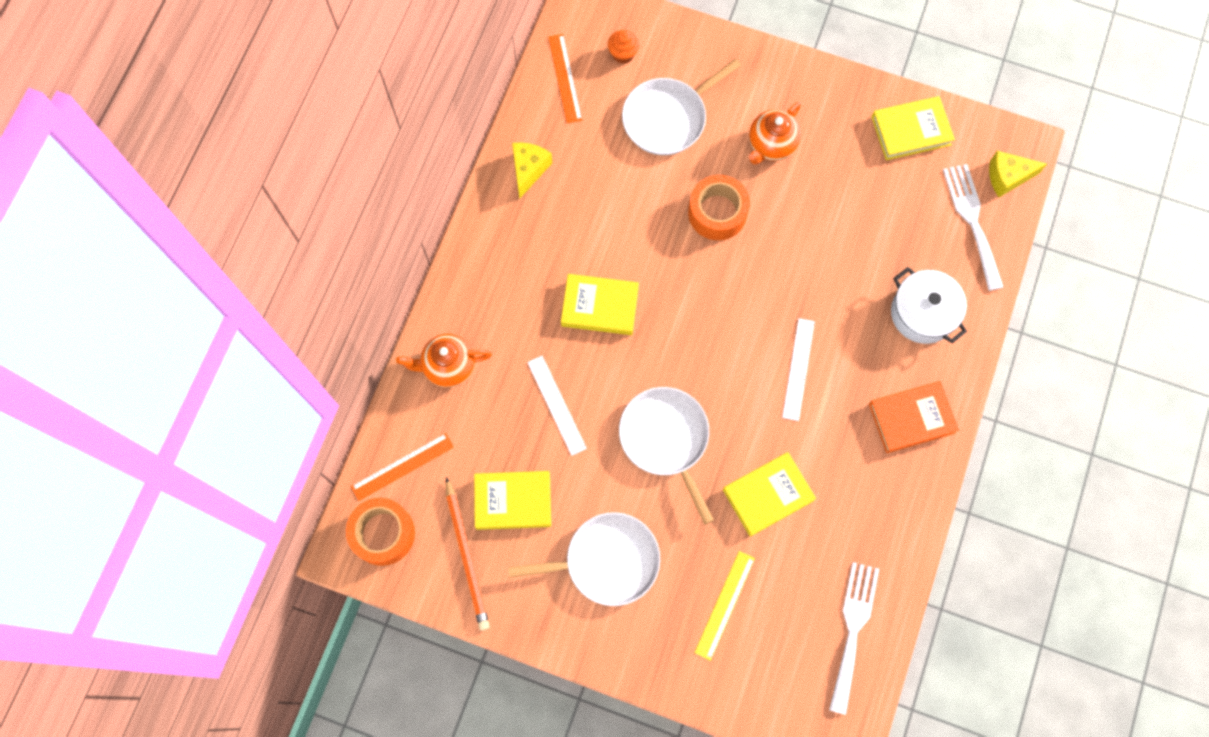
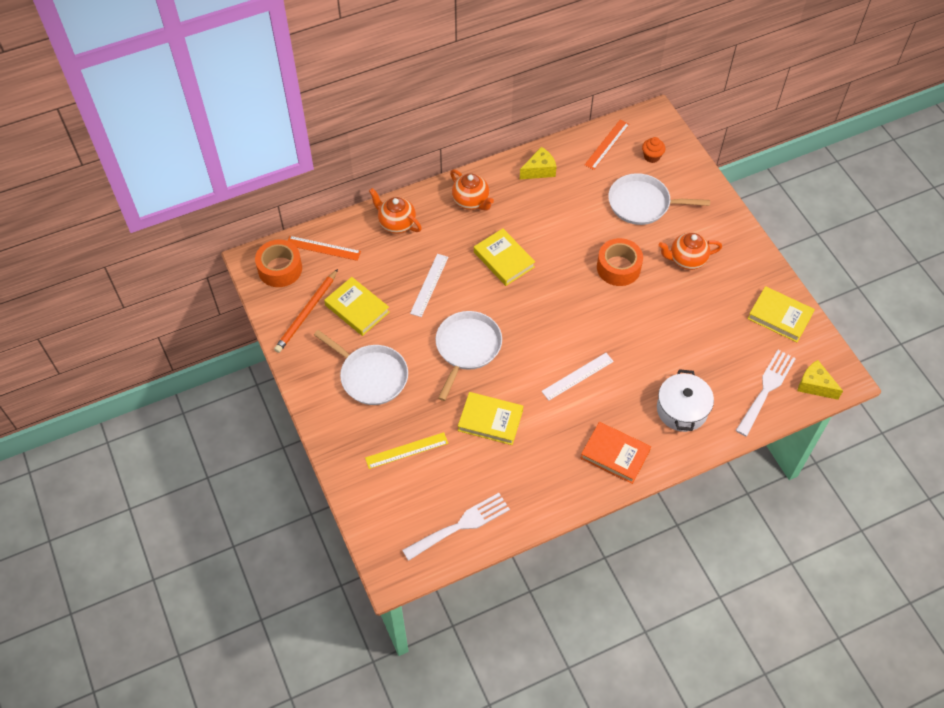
camera: 45 degrees right, 15 degrees down
none -> orange teapot [450,169,494,210]

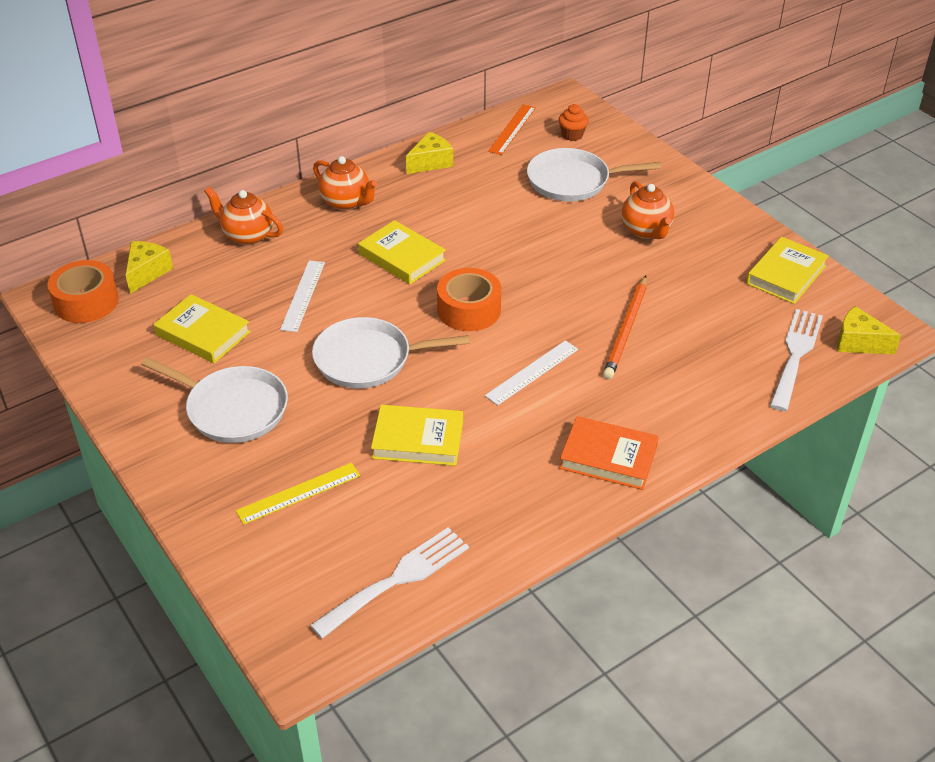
camera: 10 degrees left, 15 degrees down
orange pencil [274,269,338,353] -> orange pencil moved to [603,276,647,379]
orange ruler [288,236,361,261] -> yellow cheese [126,241,173,294]
white pan [435,311,502,401] -> white pan turned 105 degrees counterclockwise [312,317,470,388]
orange tape [597,238,643,286] -> orange tape moved to [437,268,501,331]
white pot [657,369,714,432] -> none
orange teapot [659,233,722,270] -> orange teapot turned 90 degrees counterclockwise [621,181,674,239]
yellow book [748,286,815,342] -> yellow book turned 75 degrees counterclockwise [746,237,829,304]

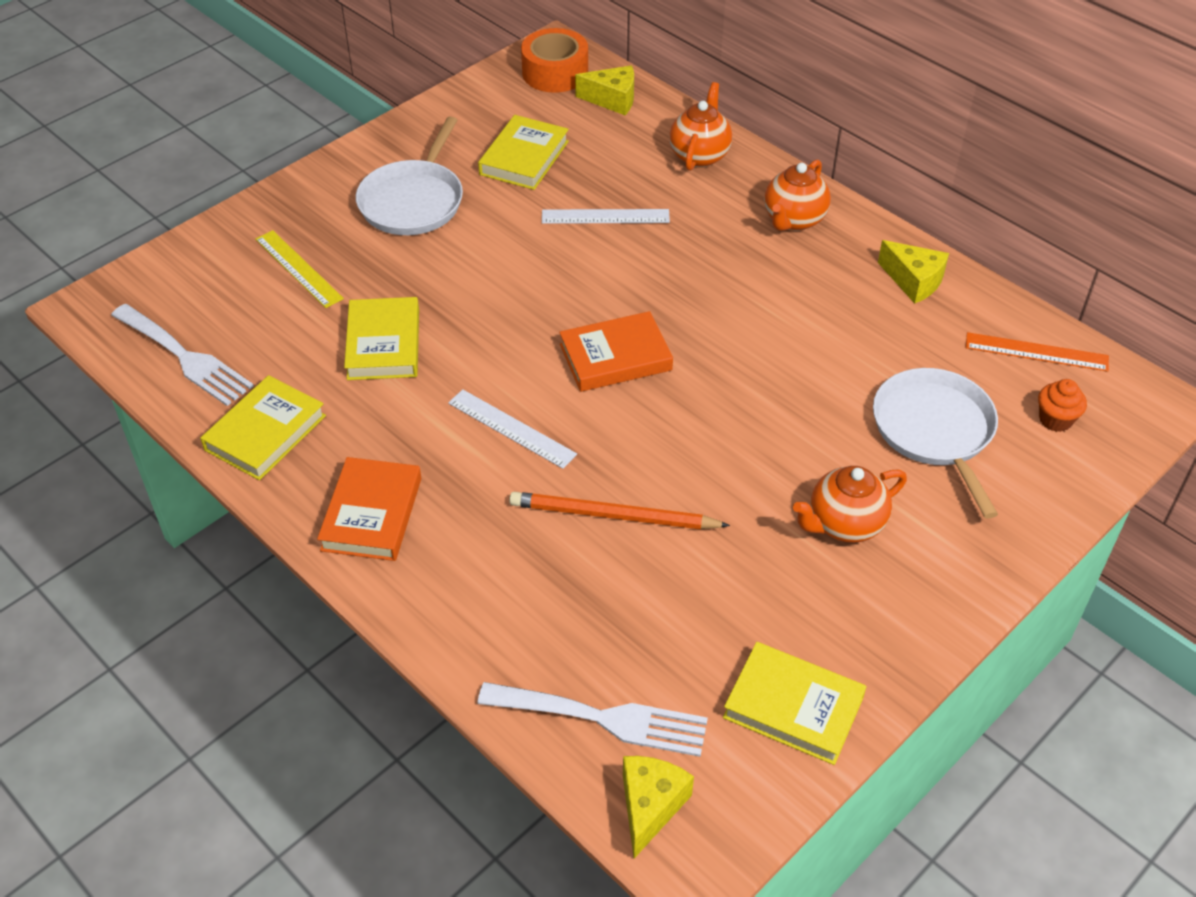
camera: 80 degrees right, 5 degrees up
white pan [312,317,470,388] -> none
yellow book [358,220,446,284] -> yellow book moved to [200,375,326,480]
orange tape [437,268,501,331] -> orange book [559,311,673,392]

